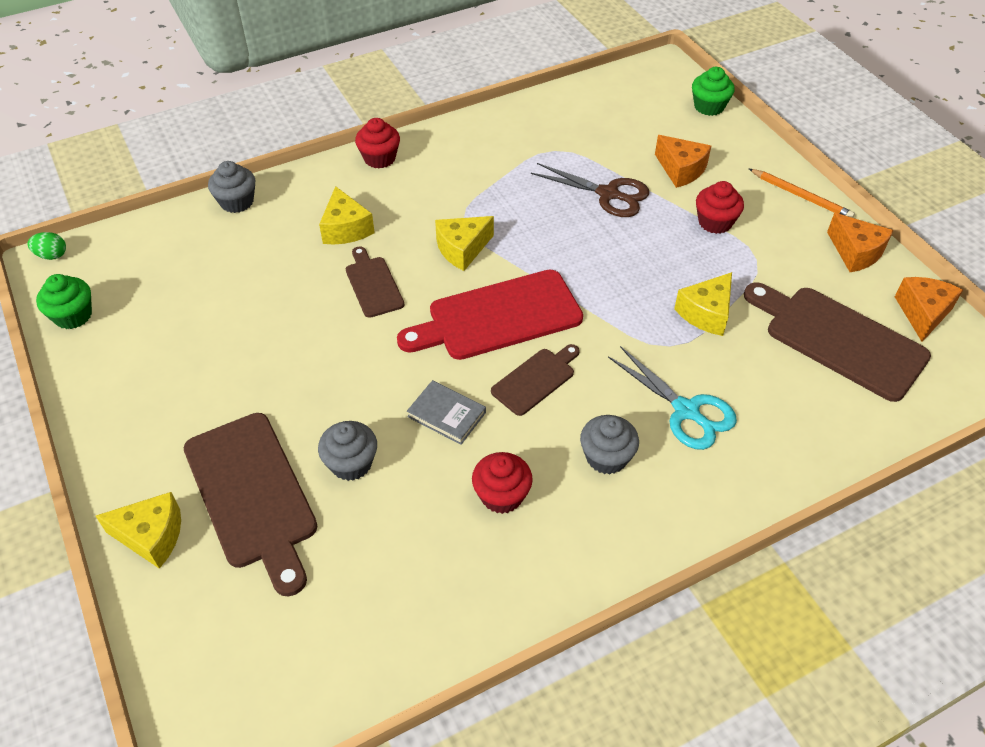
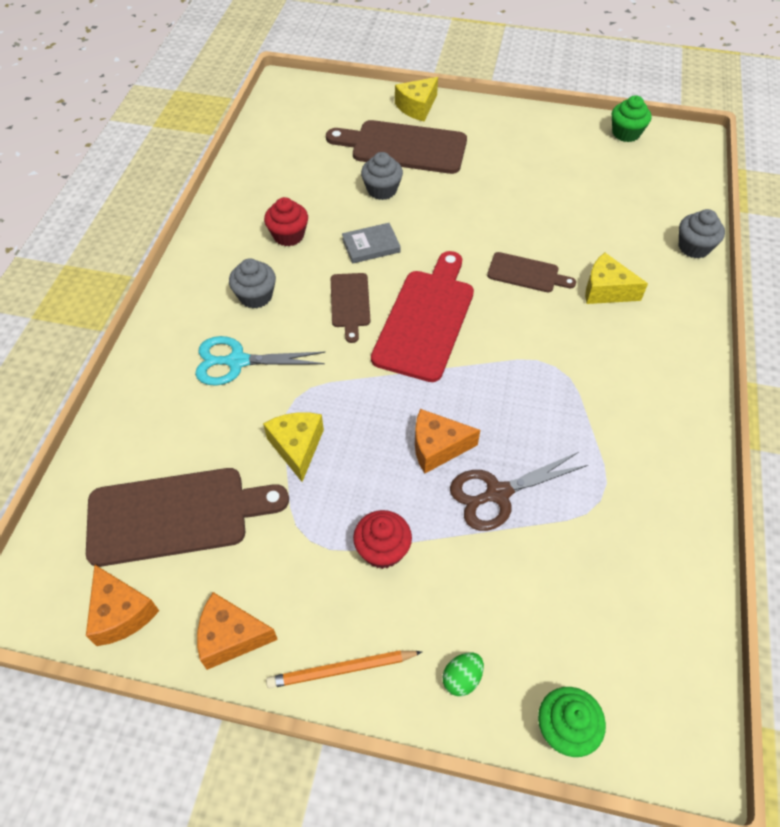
camera: 130 degrees right, 5 degrees up
green egg [27,232,66,260] -> green egg moved to [443,652,484,696]
red cupcake [355,118,400,168] -> none
yellow cheese [435,216,494,271] -> none
orange cheese [655,135,711,188] -> orange cheese moved to [415,409,480,474]

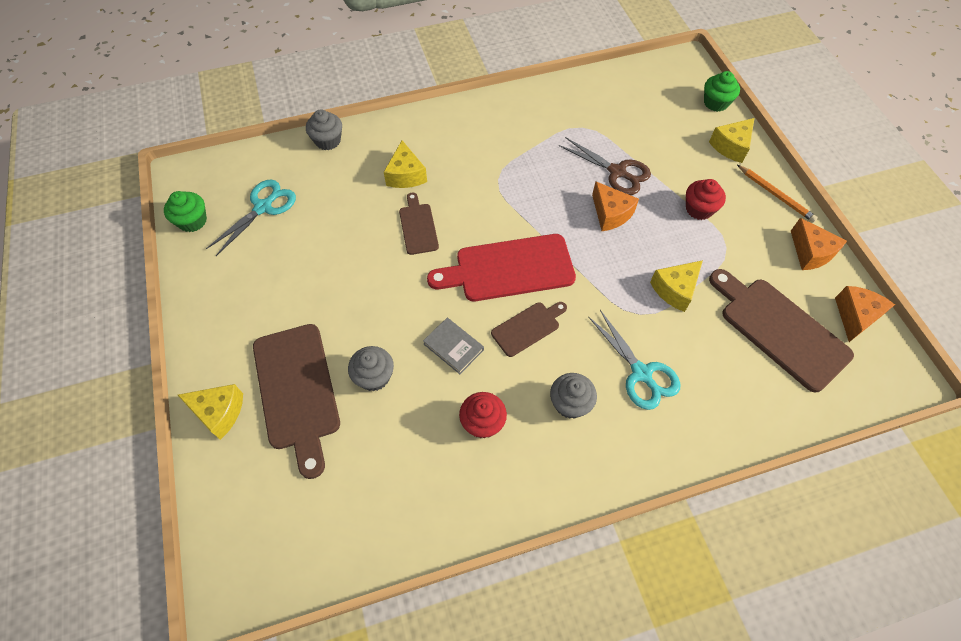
camera: 120 degrees left, 5 degrees up
green egg [443,652,484,696] -> yellow cheese [709,118,755,163]
none -> turquoise scissors [206,179,296,256]

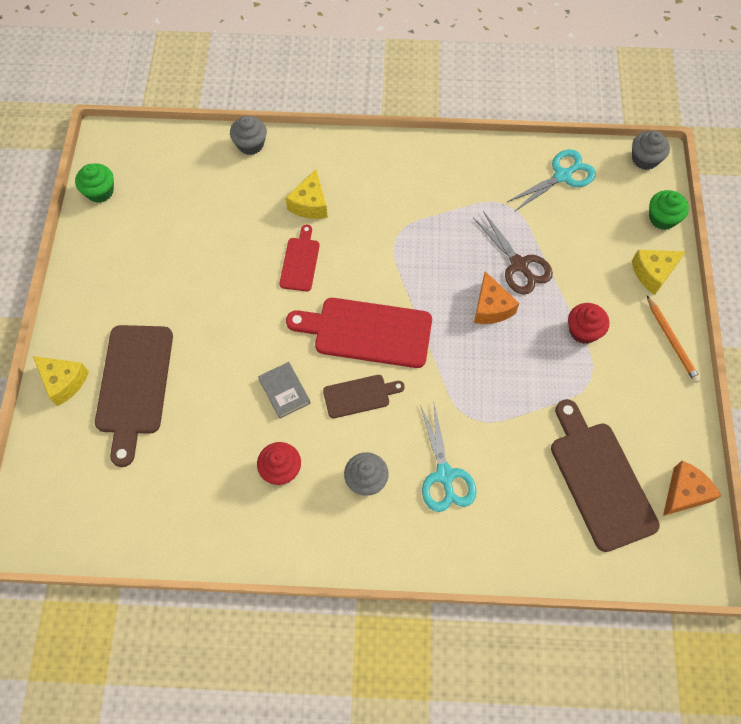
camera: 20 degrees right, 5 degrees up
turquoise scissors [206,179,296,256] -> turquoise scissors moved to [507,149,596,212]
grey cupcake [348,346,394,391] -> grey cupcake moved to [632,131,670,170]
brown cutting board [399,193,439,255] -> red cutting board [279,225,320,291]
yellow cheese [650,260,703,312] -> none
orange cheese [791,218,847,270] -> none

